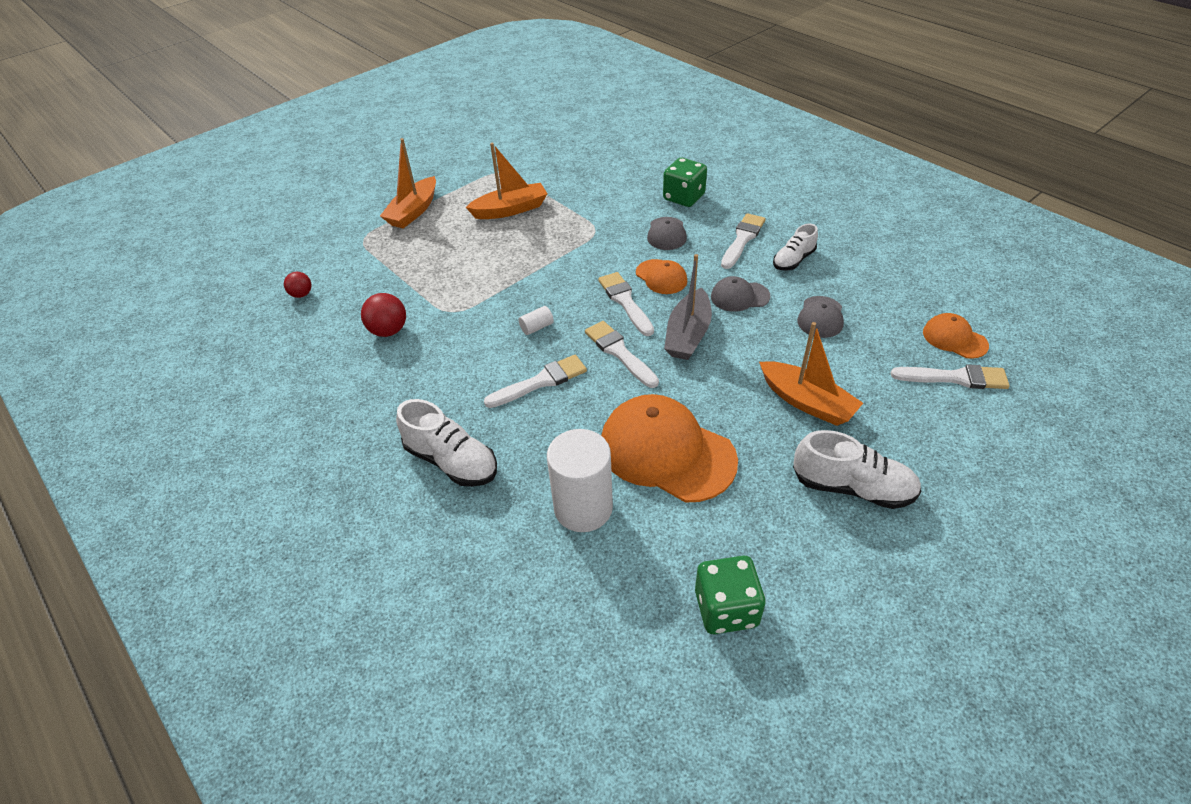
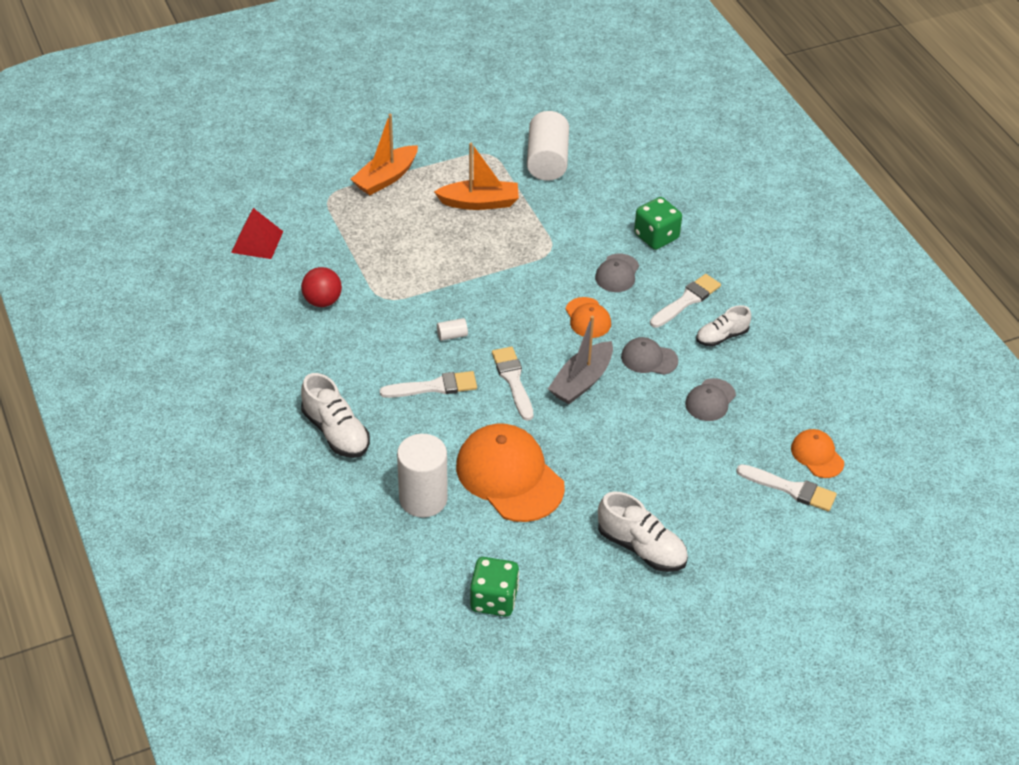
camera: 15 degrees right, 0 degrees up
red ball [284,272,311,298] -> red pyramid [231,208,283,259]
white brush [598,272,654,336] -> none
orange boat [759,322,863,426] -> none
none -> white cylinder [527,111,569,181]

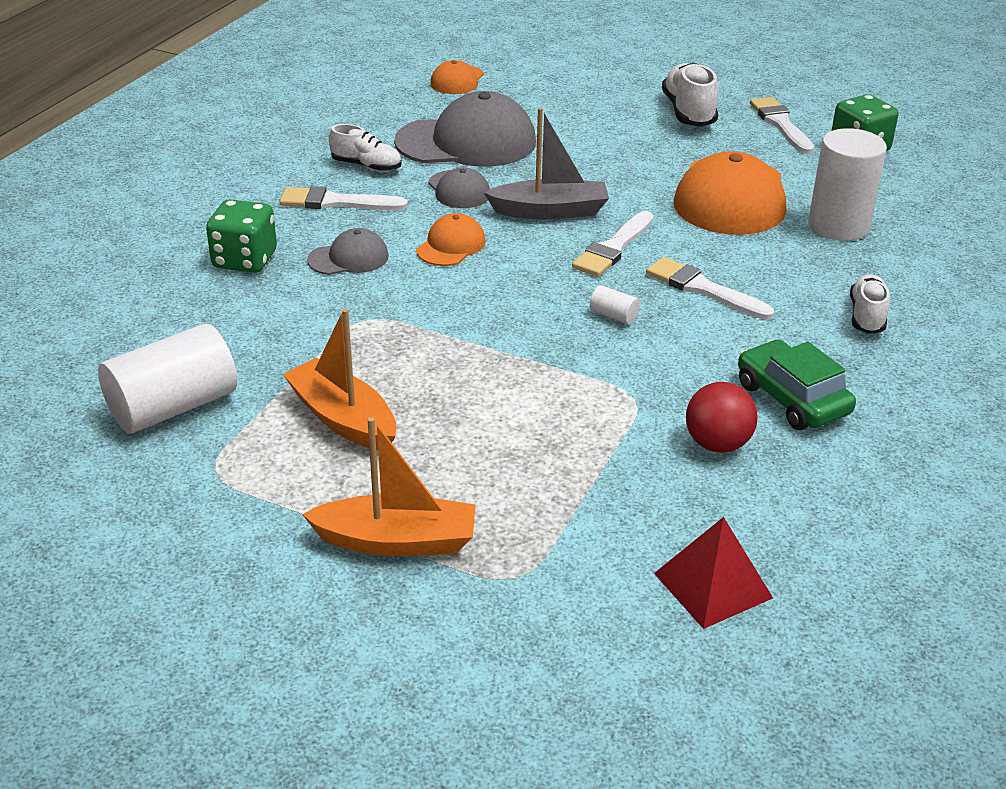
camera: 130 degrees left, 10 degrees down
white shoe [301,373,370,458] -> white shoe [850,274,890,334], size x0.65
grey cap [685,378,736,421] -> grey cap [394,91,536,167], size x2.00
white brush [736,464,837,511] -> white brush moved to [750,97,814,154]
none -> green car [738,340,856,430]

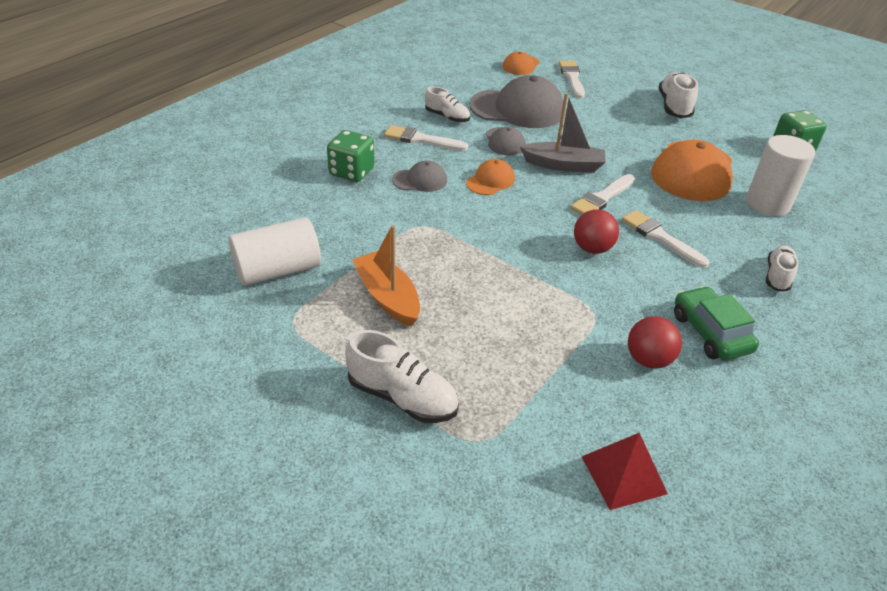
camera: 10 degrees right, 5 degrees up
orange boat [302,417,476,556] -> white shoe [345,330,459,423]
white cylinder [590,285,640,324] -> red ball [574,209,619,254]
white brush [750,97,814,154] -> white brush moved to [559,61,585,99]

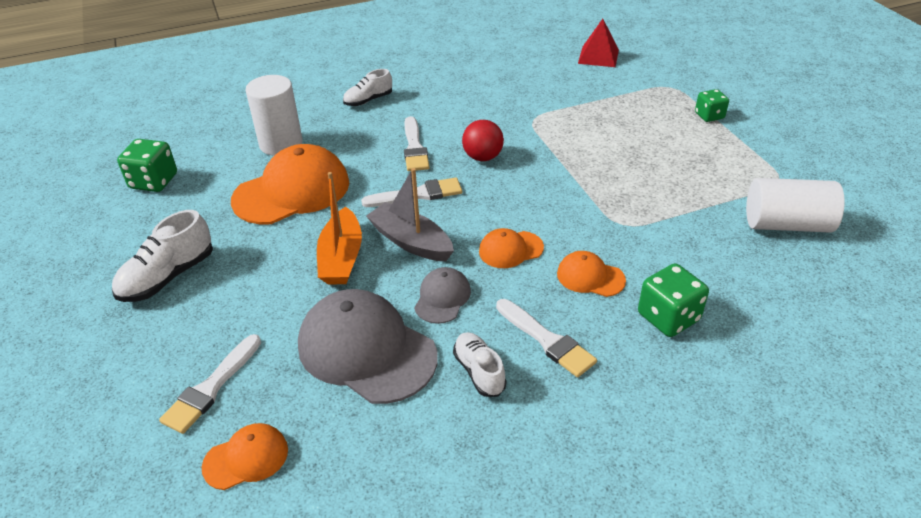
camera: 145 degrees left, 0 degrees up
white shoe [345,330,459,423] -> green dice [695,89,729,122]
orange boat [352,225,420,327] -> orange boat moved to [317,172,362,285]
grey cap [392,160,447,192] -> orange cap [557,251,626,297]
red ball [628,316,682,369] -> none
green car [674,286,759,360] -> none

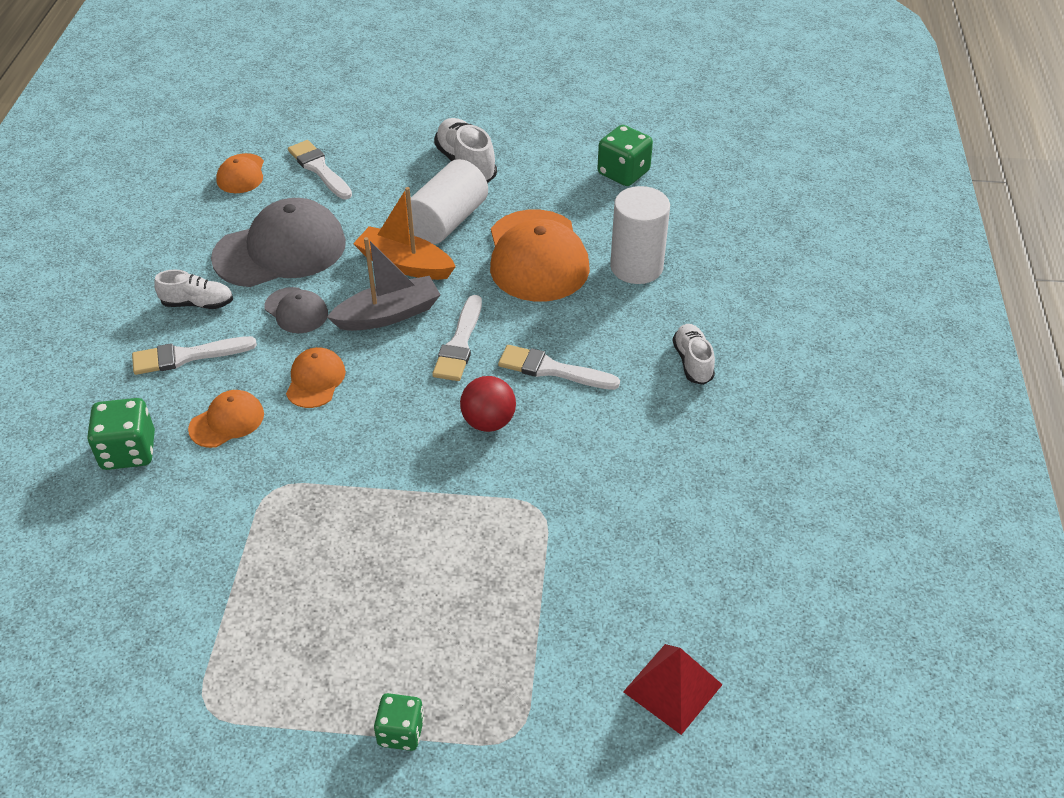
camera: 115 degrees right, 5 degrees up
white cylinder [746,178,845,233] -> white cylinder moved to [406,159,488,244]

